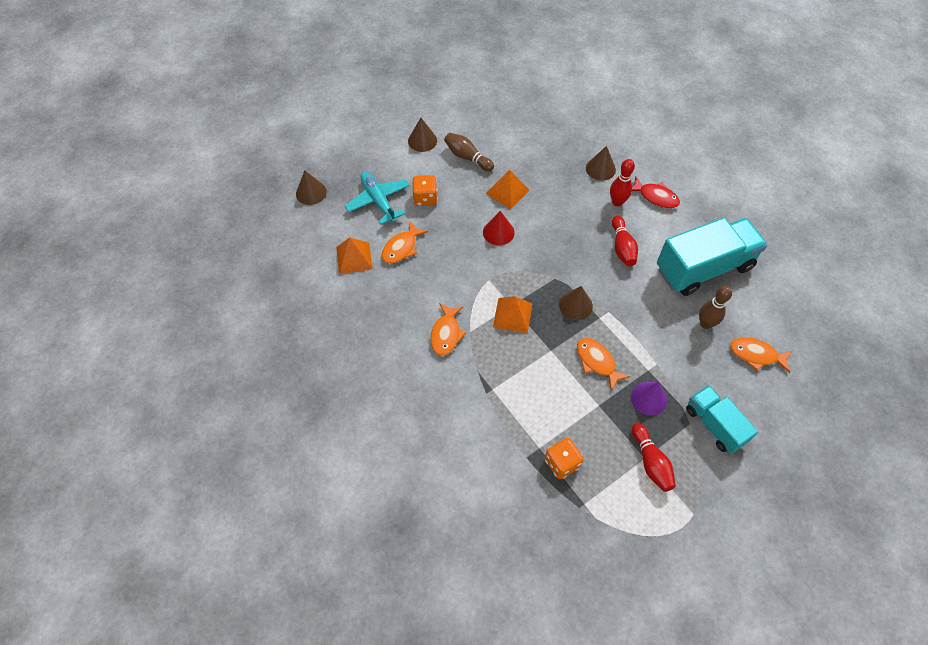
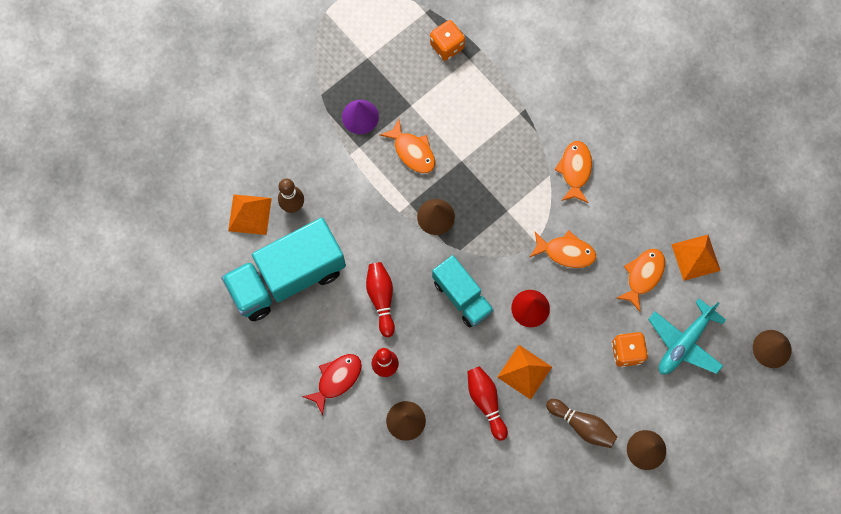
camera: 175 degrees right, 15 degrees up
turquoise plane [345,172,410,225] -> turquoise plane turned 75 degrees clockwise [648,299,726,374]
orange pyramid [493,296,533,333] -> orange pyramid moved to [228,194,272,235]
red fish [632,176,680,208] -> red fish turned 105 degrees clockwise [302,354,362,416]
red bowling pin [632,423,676,492] -> red bowling pin moved to [467,366,508,441]
turquoise truck [686,385,758,454] -> turquoise truck moved to [432,255,494,328]
orange fish [730,337,792,373] -> orange fish moved to [530,230,596,268]

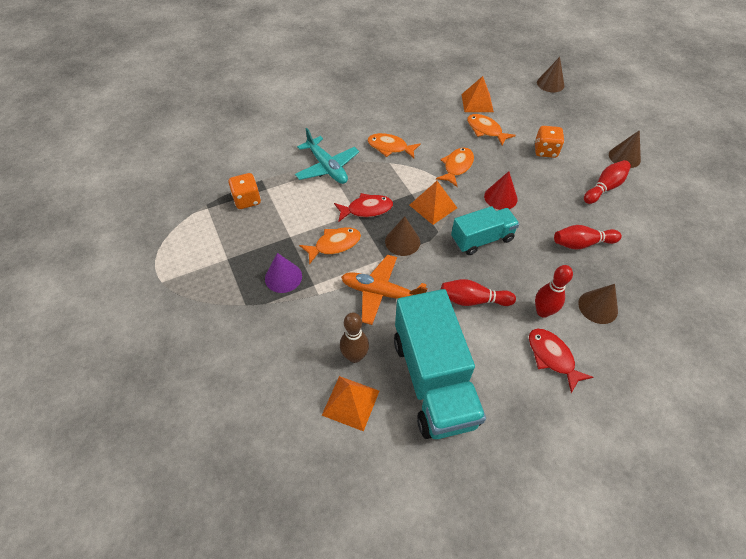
camera: 75 degrees left, 20 degrees down
orange pyramid [497,345,552,400] -> orange pyramid moved to [409,181,457,225]
brown bowling pin [546,399,617,448] -> red bowling pin [584,160,631,204]
turquoise plane [648,299,726,374] -> turquoise plane moved to [295,128,359,184]
none -> red fish [334,193,393,222]
none -> orange plane [341,255,428,325]

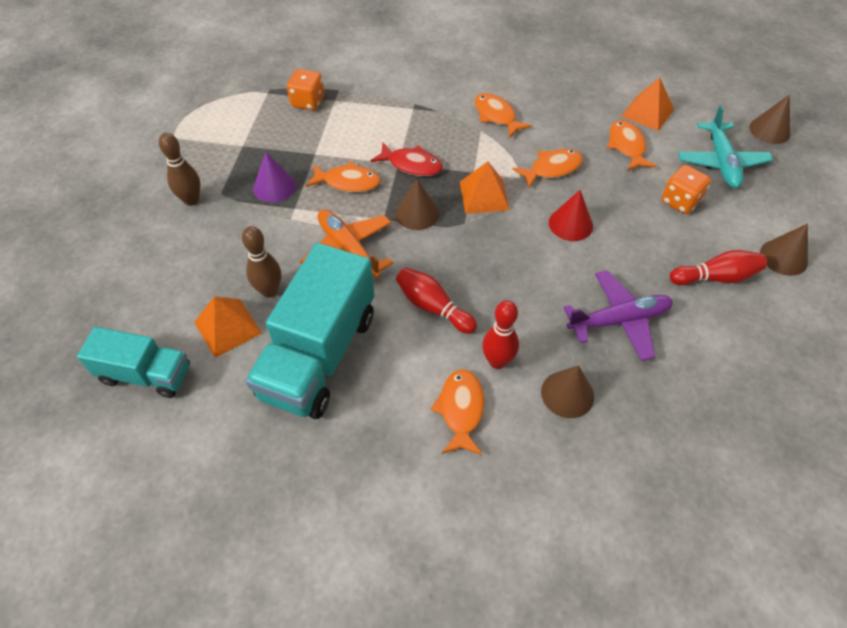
camera: 35 degrees right, 0 degrees up
turquoise plane [295,128,359,184] -> turquoise plane moved to [678,105,773,188]
turquoise truck [451,206,519,255] -> turquoise truck moved to [77,327,190,398]
red fish [529,329,594,393] -> orange fish [431,369,484,455]
red bowling pin [554,225,622,250] -> purple plane [564,270,673,361]
none -> brown bowling pin [159,133,201,206]

